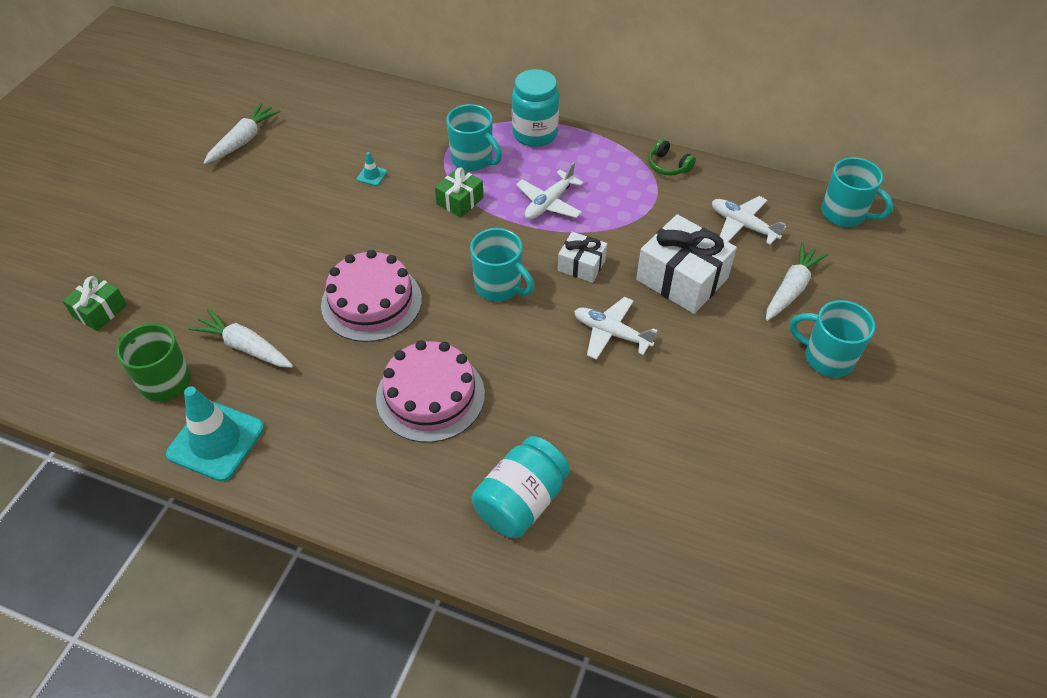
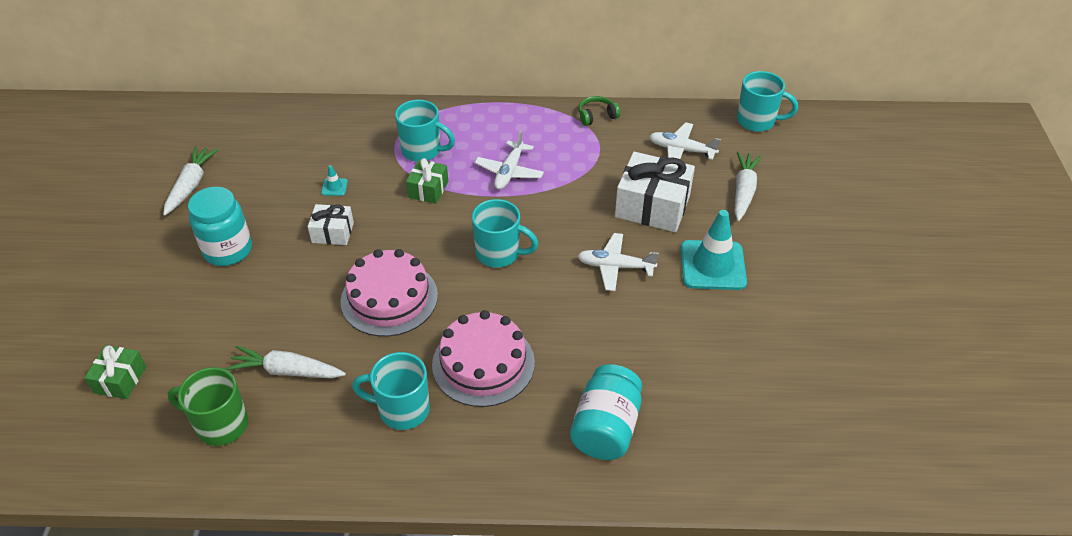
camera: 20 degrees left, 5 degrees down
turquoise traffic cone [166,387,264,482] -> turquoise traffic cone moved to [680,210,747,290]
turquoise jar [512,69,559,147] -> turquoise jar moved to [188,187,252,266]
white gift [558,232,607,283] -> white gift moved to [308,204,354,245]
green headphones [648,139,696,176] -> green headphones turned 135 degrees clockwise [579,96,620,126]
turquoise mug [789,300,875,377] -> turquoise mug moved to [352,352,430,430]

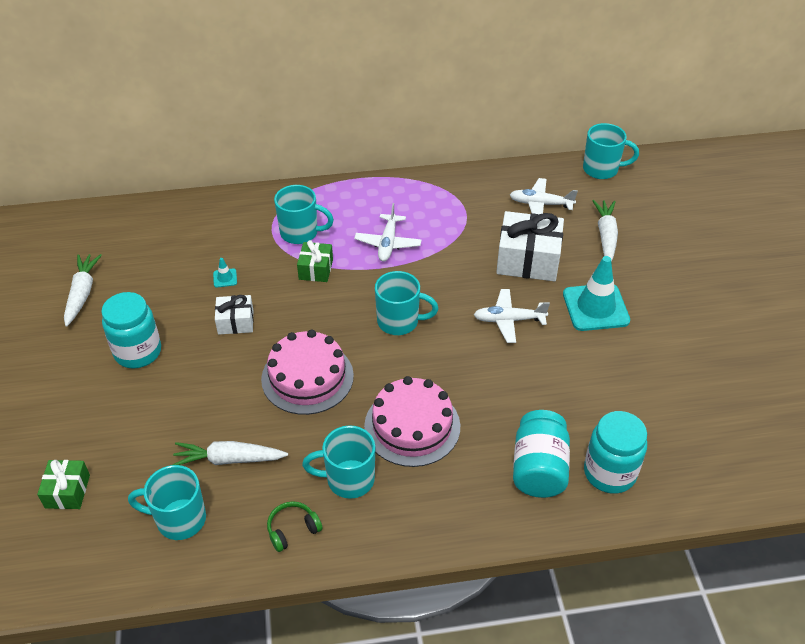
camera: 10 degrees left, 0 degrees up
green mug [167,367,248,446] -> turquoise mug [128,465,206,540]
green headphones [579,96,620,126] -> green headphones moved to [267,501,322,552]
none -> turquoise jar [584,411,647,494]

